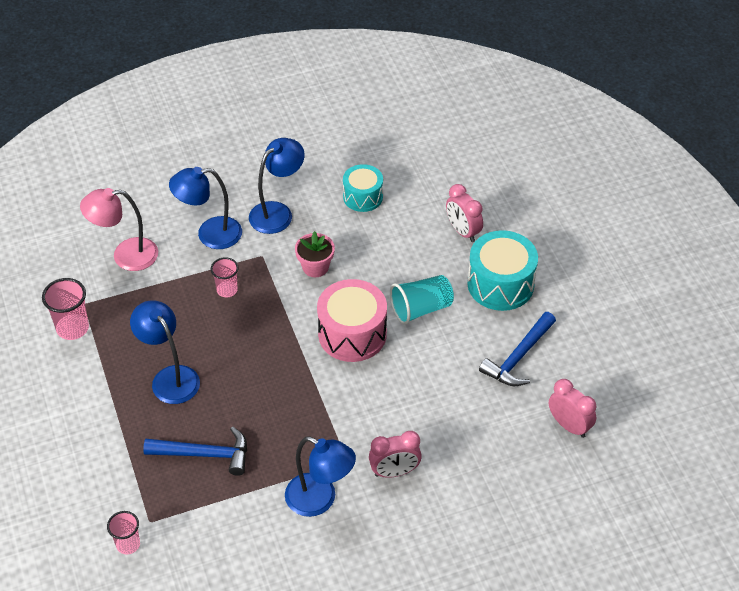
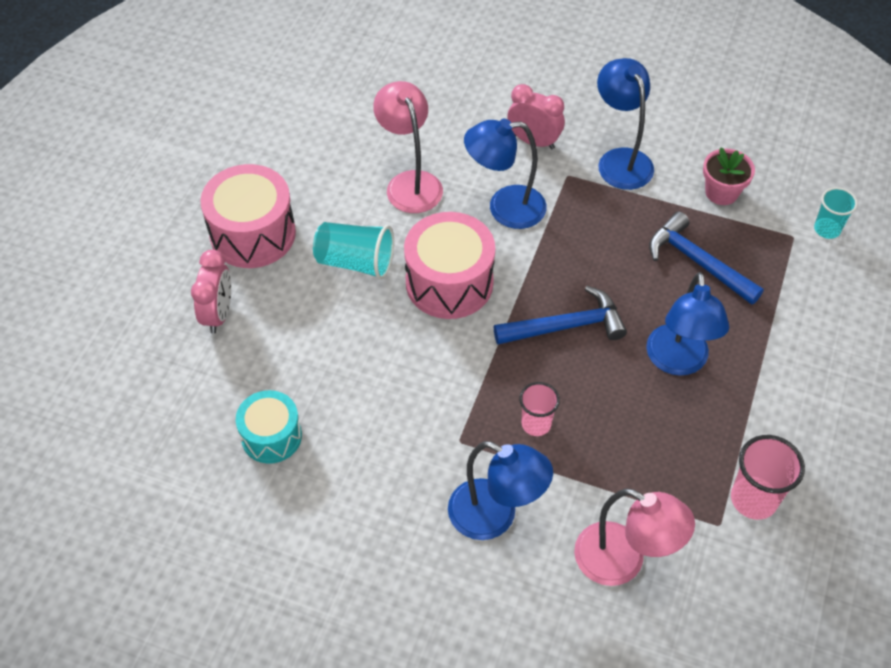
camera: 140 degrees left, 5 degrees up
pink cup [107,511,140,554] -> turquoise cup [814,187,858,239]
blue lamp [249,138,305,234] -> blue lamp moved to [464,119,547,229]
pink flower pot [295,231,335,277] -> pink flower pot moved to [703,148,755,205]
turquoise drum [468,230,538,311] -> pink drum [200,164,296,268]
blue hammer [479,312,556,386] -> blue hammer moved to [494,286,627,345]
pink clock [549,379,596,438] -> none
none -> pink lamp [373,81,443,213]

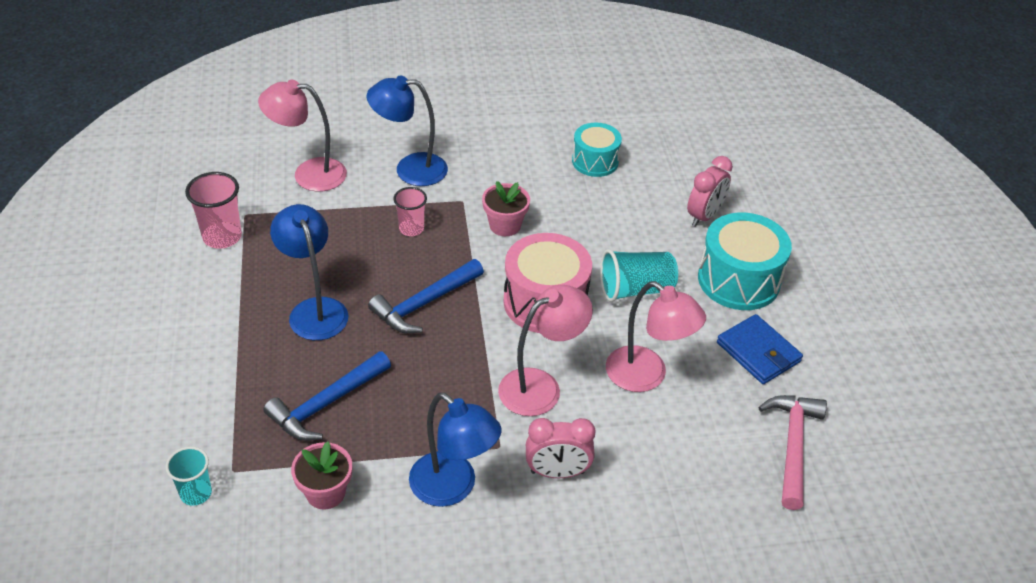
camera: 150 degrees right, 10 degrees down
pink clock [191,250,231,334] -> pink clock turned 120 degrees counterclockwise [687,156,733,227]
pink drum [200,164,296,268] -> turquoise drum [698,212,792,310]
blue lamp [464,119,547,229] -> pink lamp [498,285,593,416]
blue hammer [649,212,764,305] -> blue hammer turned 120 degrees clockwise [263,351,391,441]
none -> pink flower pot [482,181,530,236]
none -> blue wallet [717,314,803,384]
none -> pink hammer [758,395,827,510]

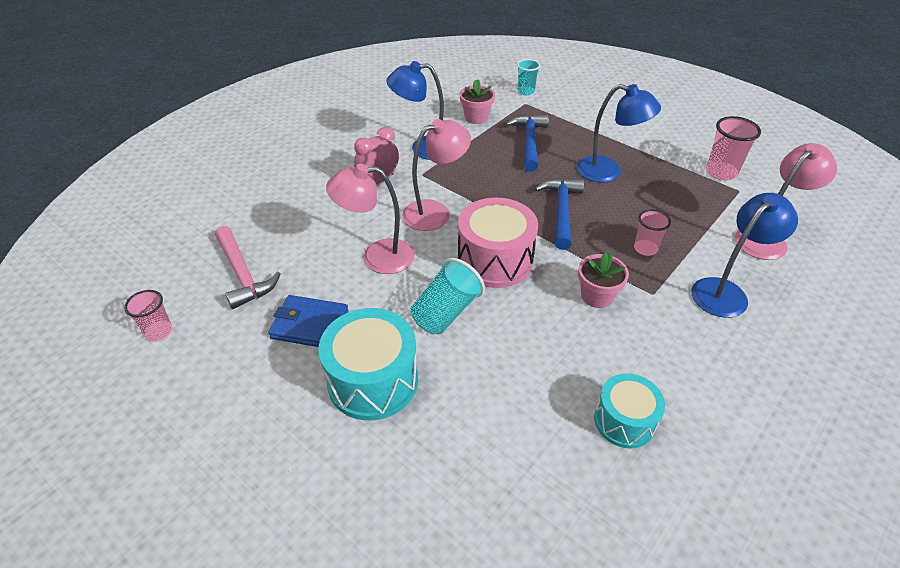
camera: 140 degrees right, 0 degrees up
pink lamp [498,285,593,416] -> pink lamp turned 135 degrees counterclockwise [402,119,471,231]
pink clock [687,156,733,227] -> none
none -> pink cup [124,290,172,341]

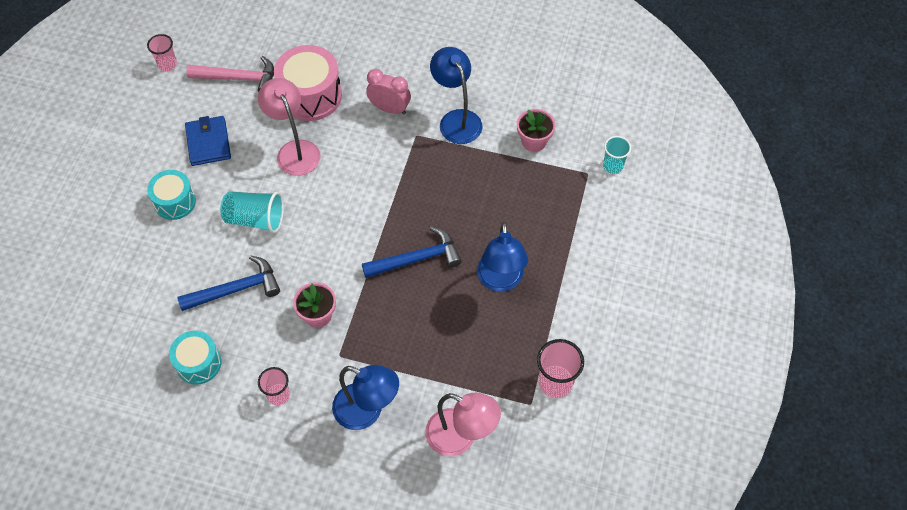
camera: 65 degrees right, 15 degrees up
pink hammer [215,226,281,309] -> pink hammer turned 120 degrees counterclockwise [187,56,274,92]
turquoise drum [318,308,418,421] -> turquoise drum [147,170,196,220], size x0.63
pink lamp [402,119,471,231] -> none
pink drum [458,198,538,288] -> pink drum moved to [274,45,342,121]
blue hammer [506,114,549,172] -> blue hammer moved to [177,255,280,311]
pink cup [634,209,671,256] -> pink cup moved to [258,367,290,406]

